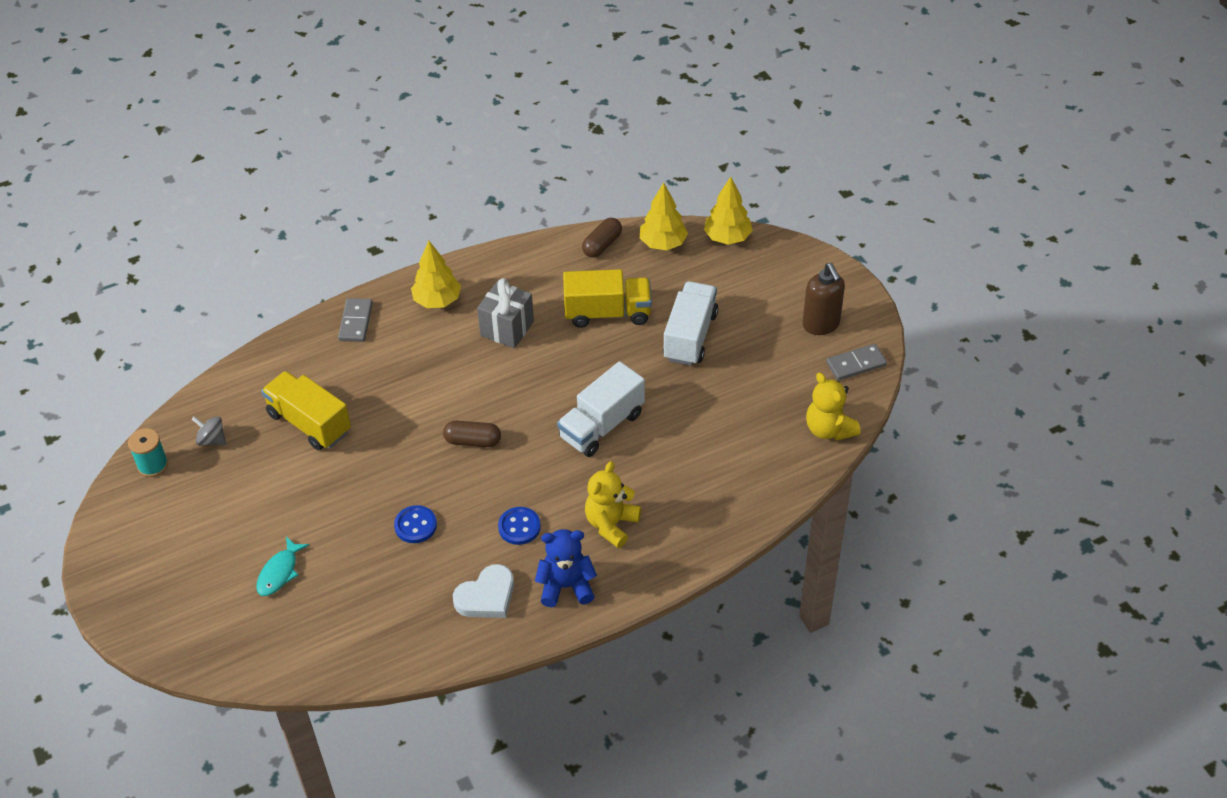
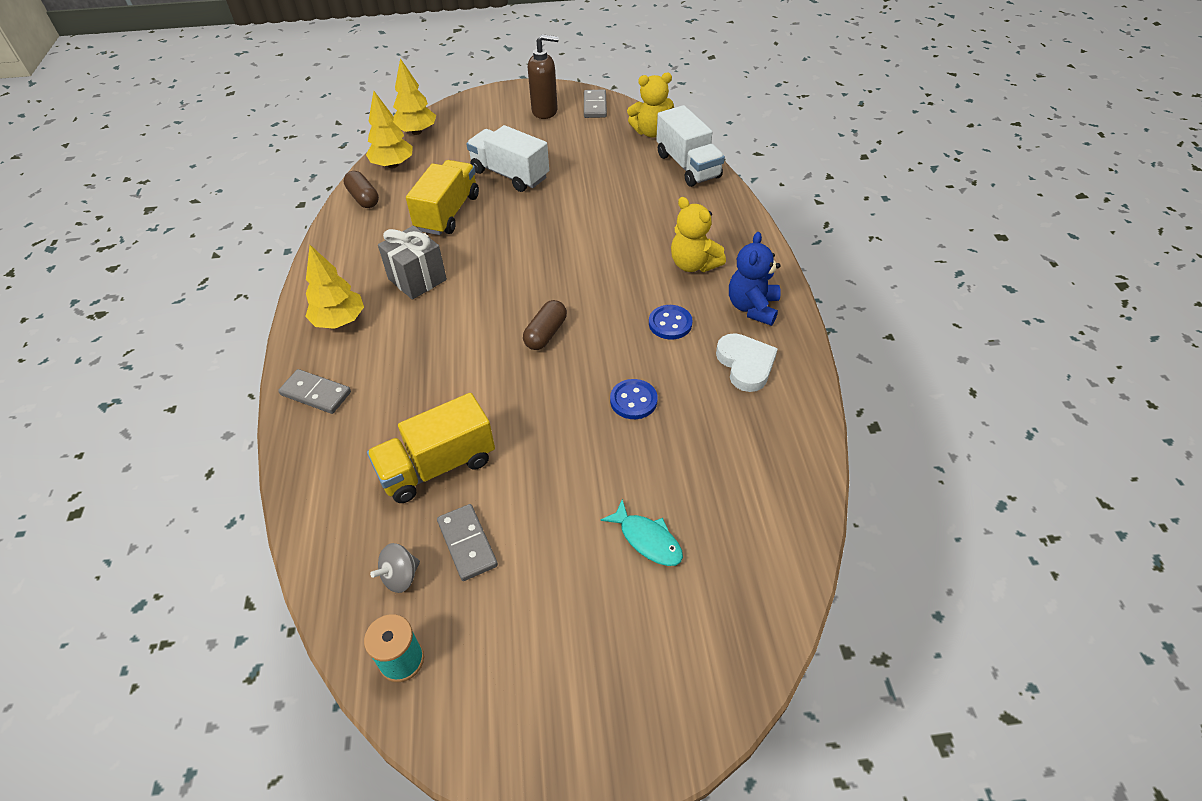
camera: 70 degrees left, 0 degrees up
white truck [557,361,645,457] -> white truck moved to [656,105,725,187]
none -> grey domino [437,504,498,581]

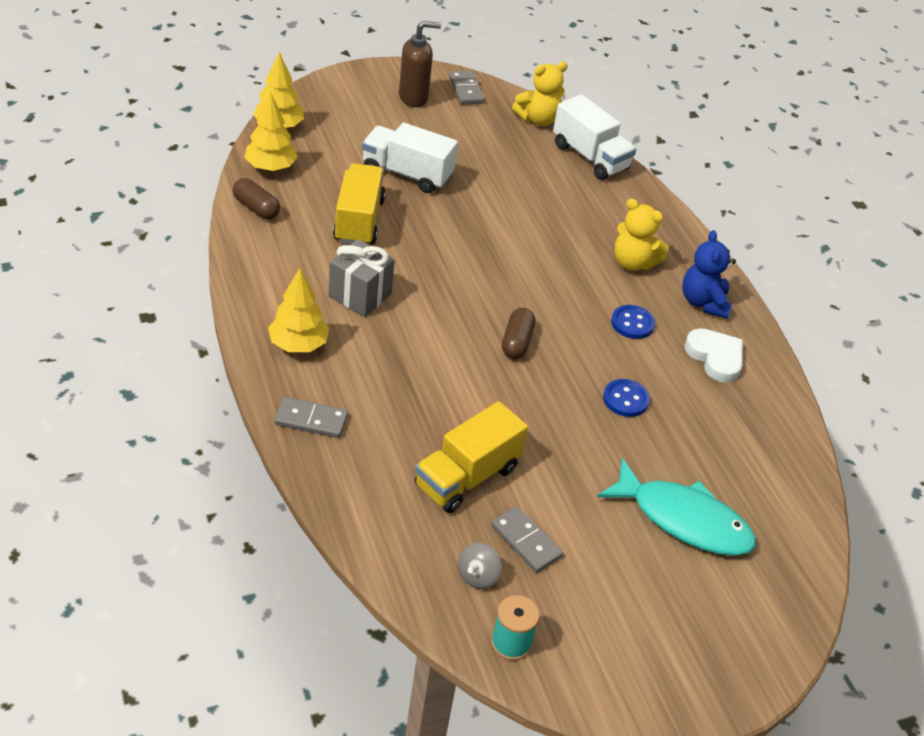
camera: 20 degrees left, 5 degrees down
turquoise fish [600,499,683,566] -> turquoise fish [597,458,756,556], size x1.91

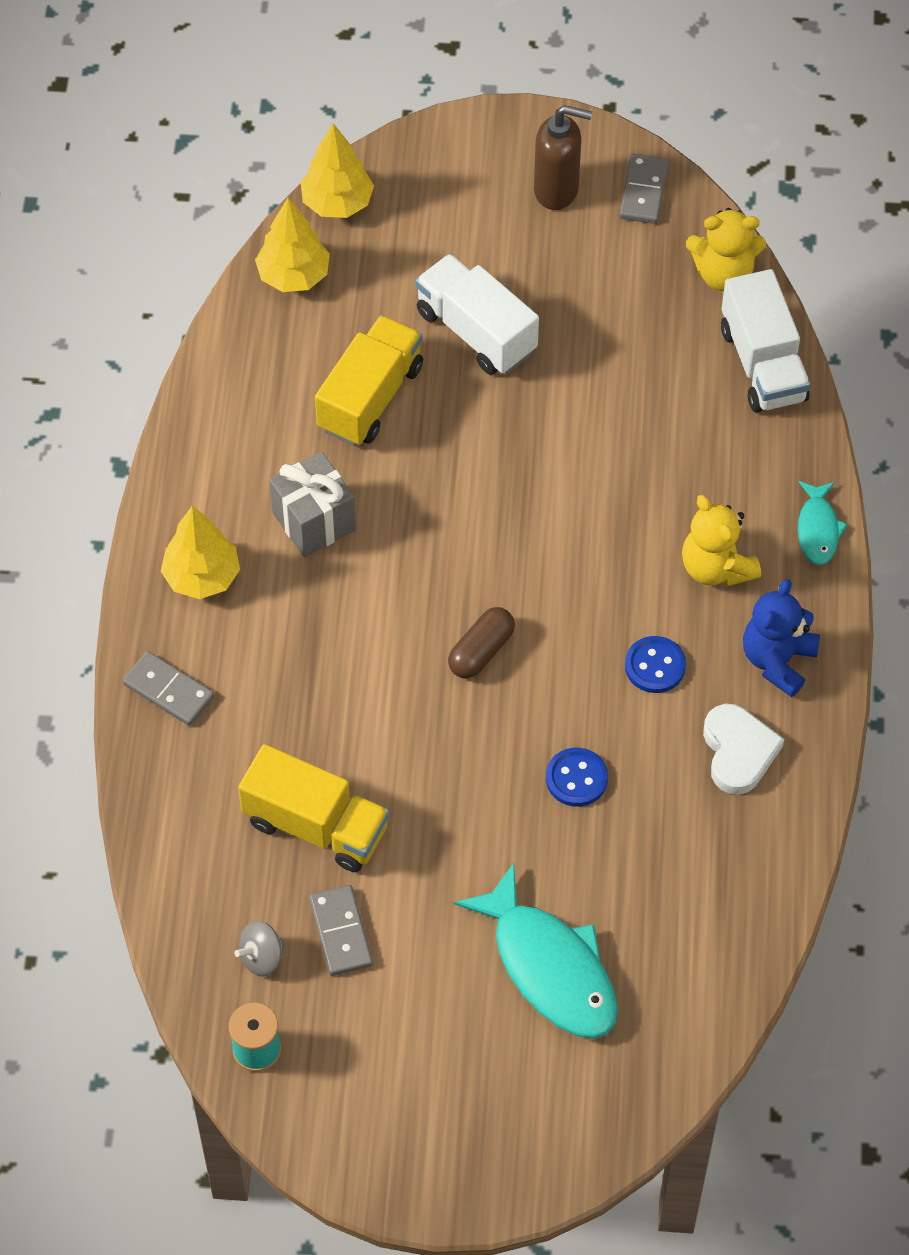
camera: 30 degrees right, 15 degrees up
brown capsule [233,178,280,219] -> none
yellow truck [415,401,528,513] -> yellow truck turned 135 degrees counterclockwise [238,744,389,872]
none -> turquoise fish [798,481,848,565]

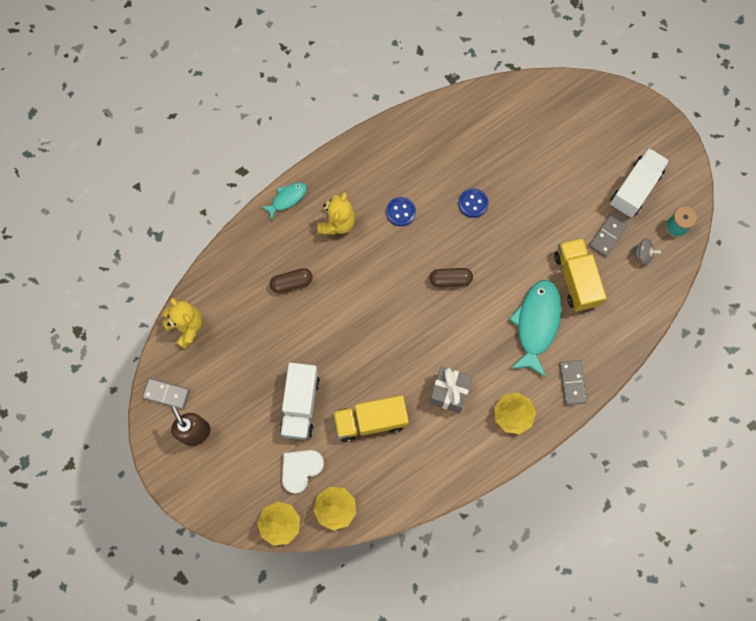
camera: 130 degrees left, 15 degrees up
turquoise fish [454,863,618,1039] -> turquoise fish moved to [509,280,561,378]
grey domino [619,154,669,224] -> grey domino turned 45 degrees clockwise [142,378,190,410]
white heart [703,704,784,795] -> white heart moved to [282,450,324,494]
white truck [721,269,810,413] -> white truck moved to [610,148,669,218]
blue teddy bear [743,579,820,697] -> none
none -> brown capsule [270,268,313,293]

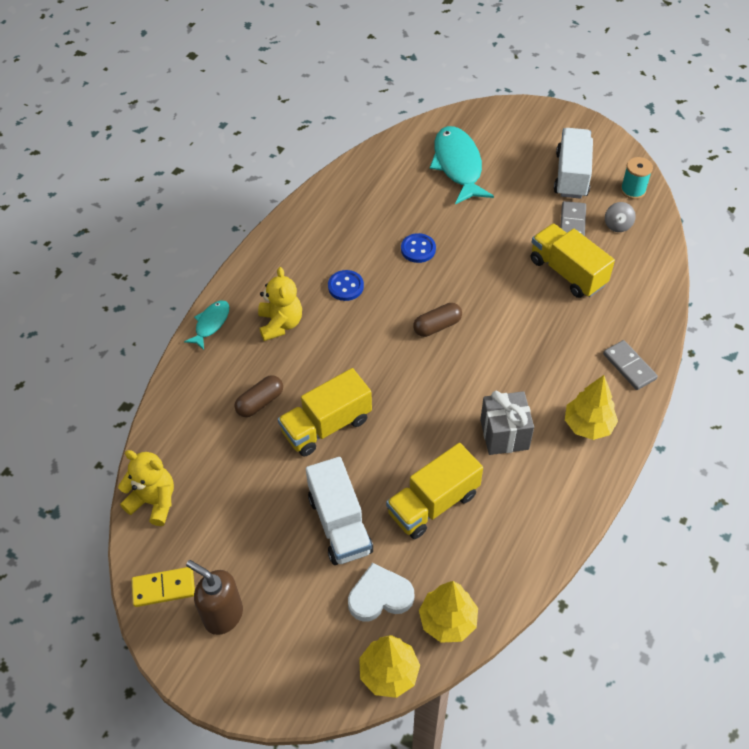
camera: 25 degrees left, 20 degrees down
grey domino [142,378,190,410] -> yellow domino [131,567,195,607]
white heart [282,450,324,494] -> white heart turned 60 degrees clockwise [348,563,414,622]
turquoise fish [509,280,561,378] -> turquoise fish moved to [430,126,494,204]
grey spinning top [631,238,661,265] -> grey spinning top turned 105 degrees clockwise [605,202,636,232]
none -> yellow truck [278,368,372,457]

